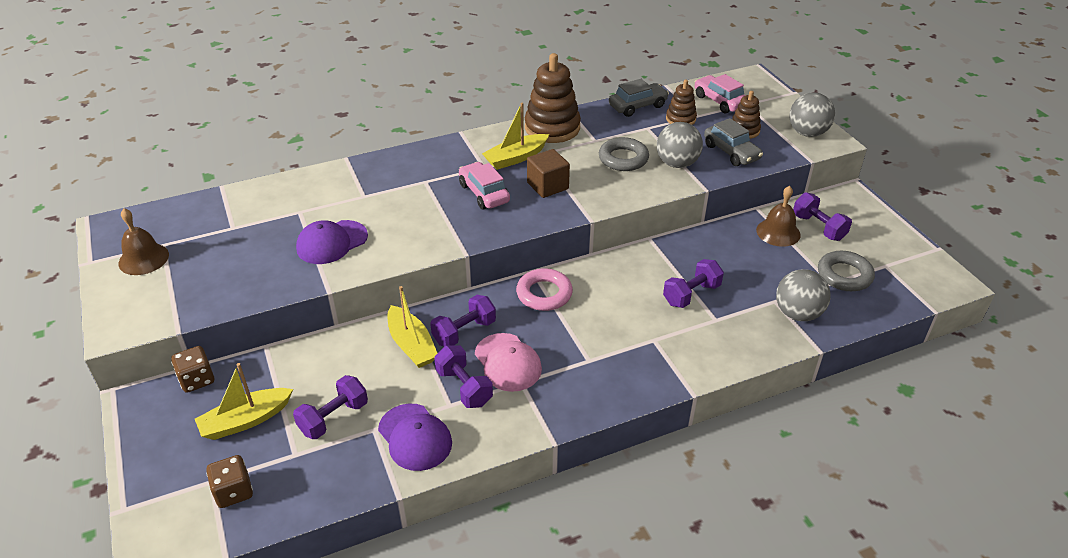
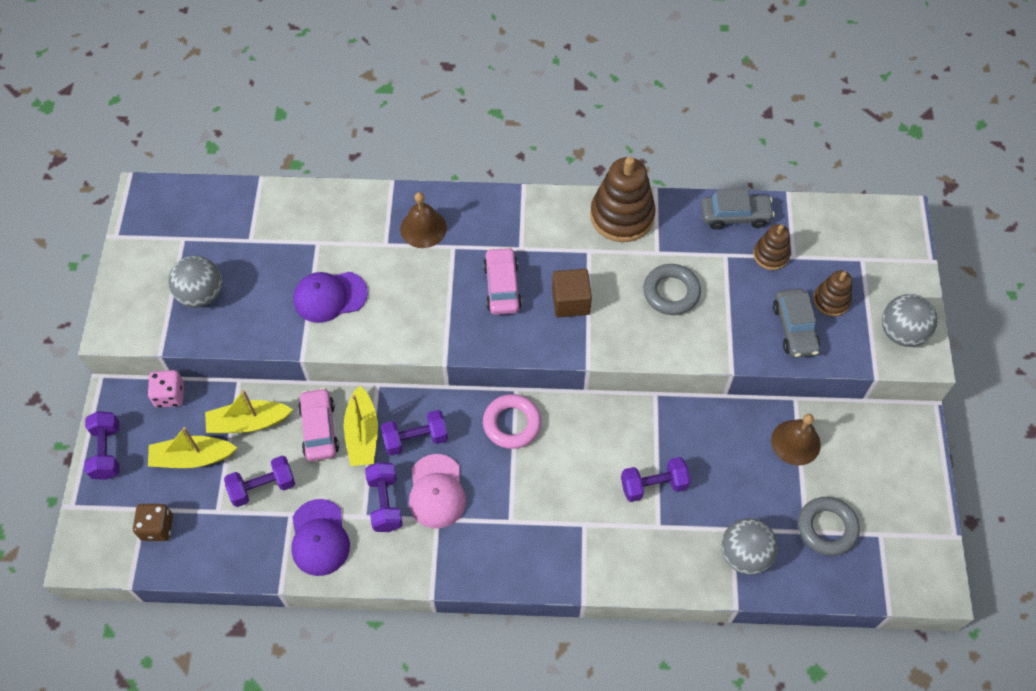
camera: 25 degrees right, 20 degrees up
brown bell [118,208,169,275] -> brown bell moved to [400,192,447,248]
brown dice [171,346,214,393] -> pink dice [148,370,184,408]
yellow boat [482,103,549,170] -> yellow boat moved to [205,390,293,434]
grey ball [657,122,703,168] -> grey ball moved to [168,256,222,308]
pink car [695,74,746,113] -> pink car moved to [298,388,339,461]
purple dumbbell [793,192,852,241] -> purple dumbbell moved to [84,411,119,480]

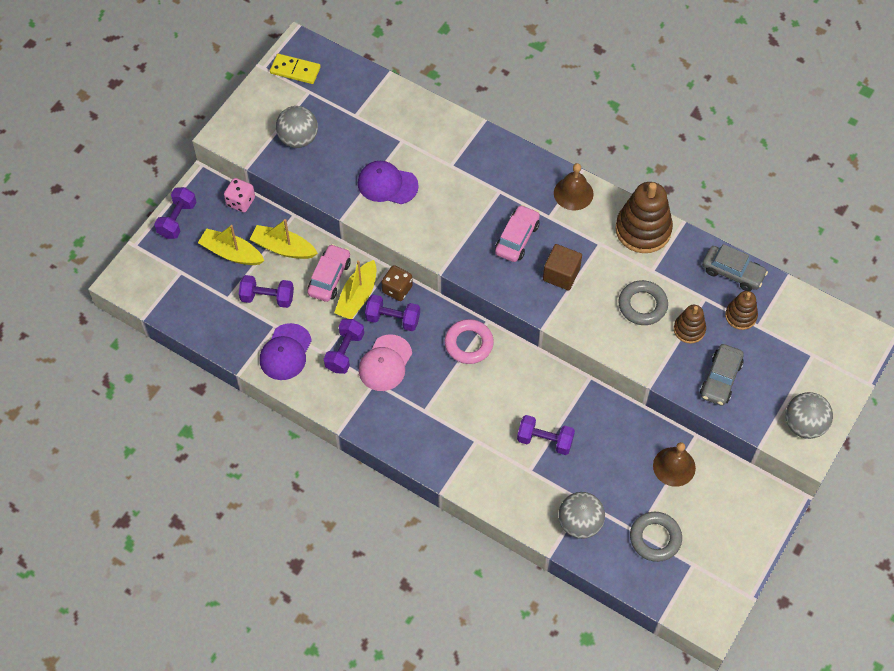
camera: 30 degrees right, 0 degrees up
brown dice [133,504,173,541] -> brown dice moved to [381,265,413,301]
brown bell [400,192,447,248] -> brown bell moved to [554,163,594,210]
brown stacking toy [813,270,852,316] -> brown stacking toy moved to [674,305,706,343]
none -> yellow domino [270,54,321,84]

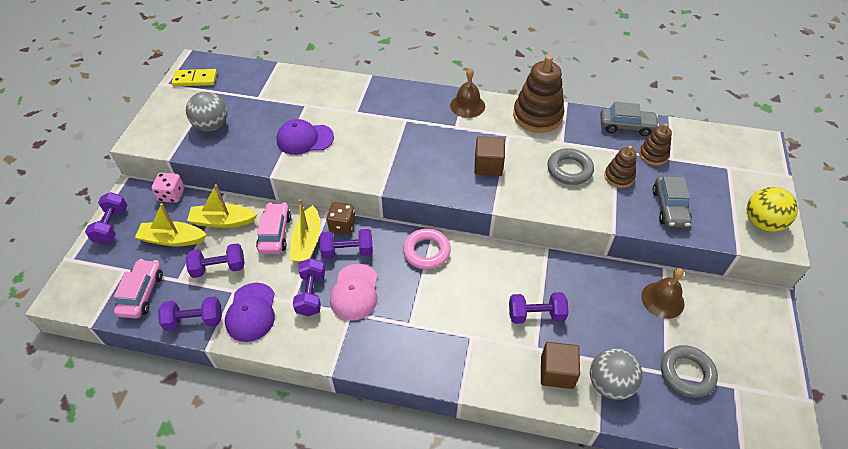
camera: 20 degrees left, 10 degrees down
pink car [495,205,540,262] -> pink car moved to [114,259,163,318]
grey ball [785,392,833,439] -> yellow ball [747,187,798,232]
none -> purple dumbbell [158,297,222,331]
none -> brown cube [541,342,580,389]

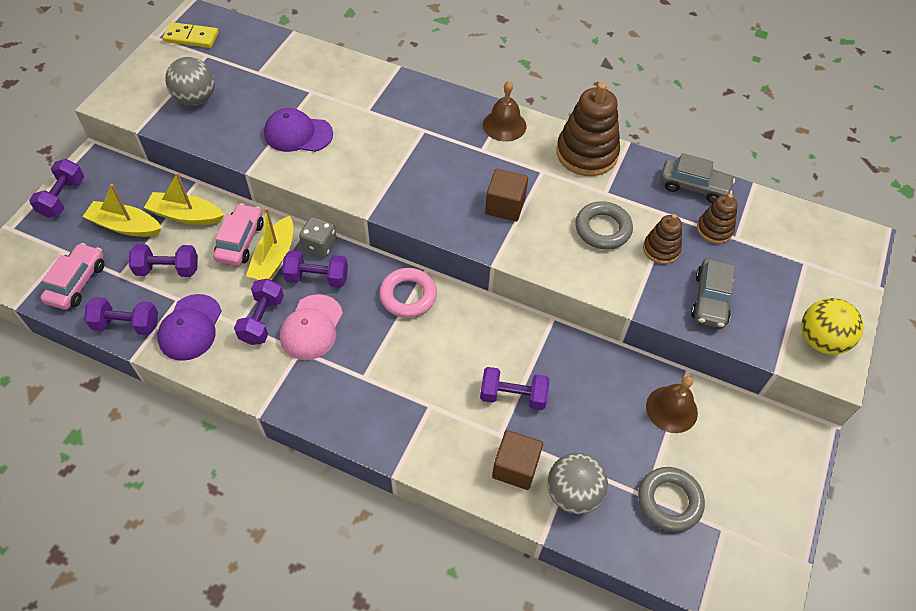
camera: 10 degrees right, 5 degrees up
pink dice [152,173,185,203] -> none
brown dice [327,202,355,234] -> grey dice [299,217,337,258]

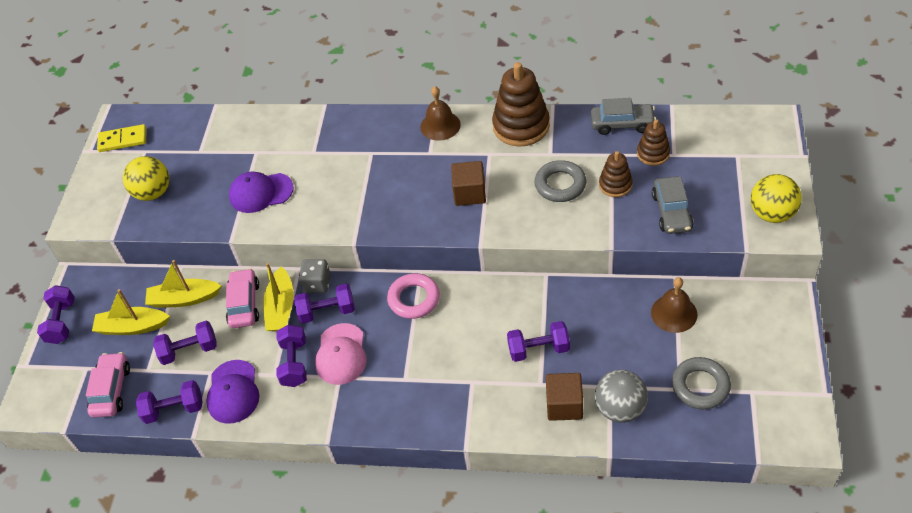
camera: 10 degrees left, 5 degrees down
grey ball [165,57,215,106] -> yellow ball [123,156,169,201]

